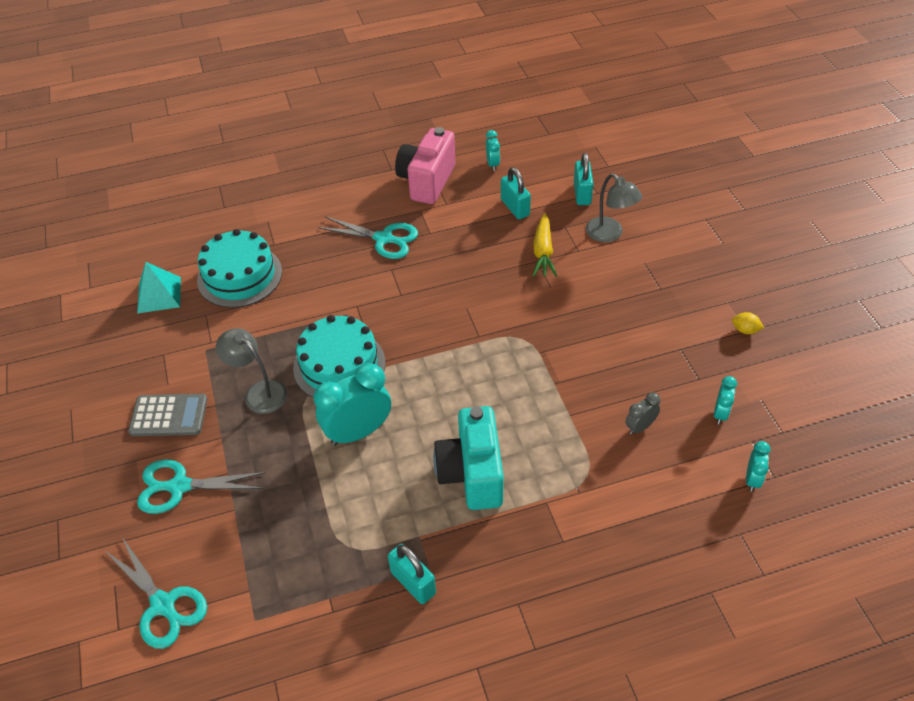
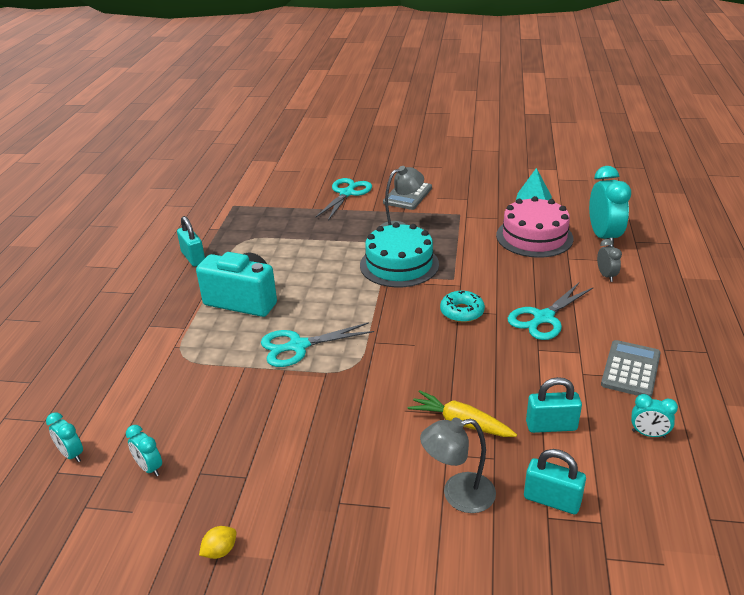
camera: 115 degrees right, 15 degrees down
turquoise scissors [105,537,207,649] -> turquoise scissors moved to [261,322,374,367]
turquoise cake [197,229,282,308] -> pink cake [496,196,574,258]
turquoise clock [314,363,391,446] -> turquoise clock moved to [589,166,631,247]
turquoise padlock [388,544,436,604] -> turquoise padlock turned 75 degrees clockwise [177,216,205,267]
pink camera [395,127,455,204] -> grey calculator [601,340,661,397]
grey clock [625,393,661,435] -> grey clock moved to [597,239,622,282]
none -> turquoise donut [440,291,485,323]

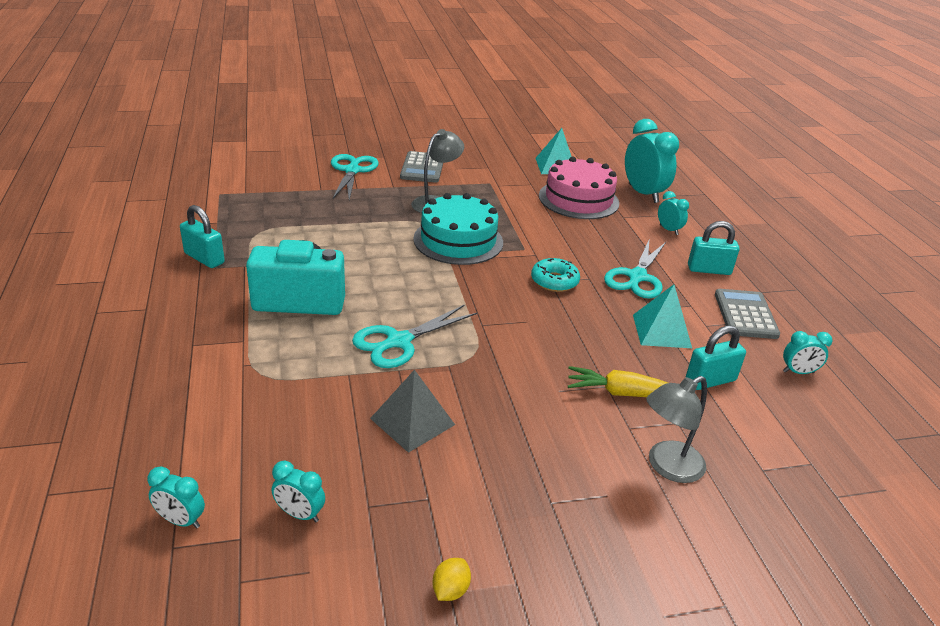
camera: 25 degrees left, 0 degrees up
turquoise padlock [524,449,586,514] -> turquoise padlock moved to [688,221,740,275]
grey clock [597,239,622,282] -> turquoise clock [658,191,689,235]
none -> grey pyramid [370,370,455,453]
none -> turquoise pyramid [633,285,692,348]

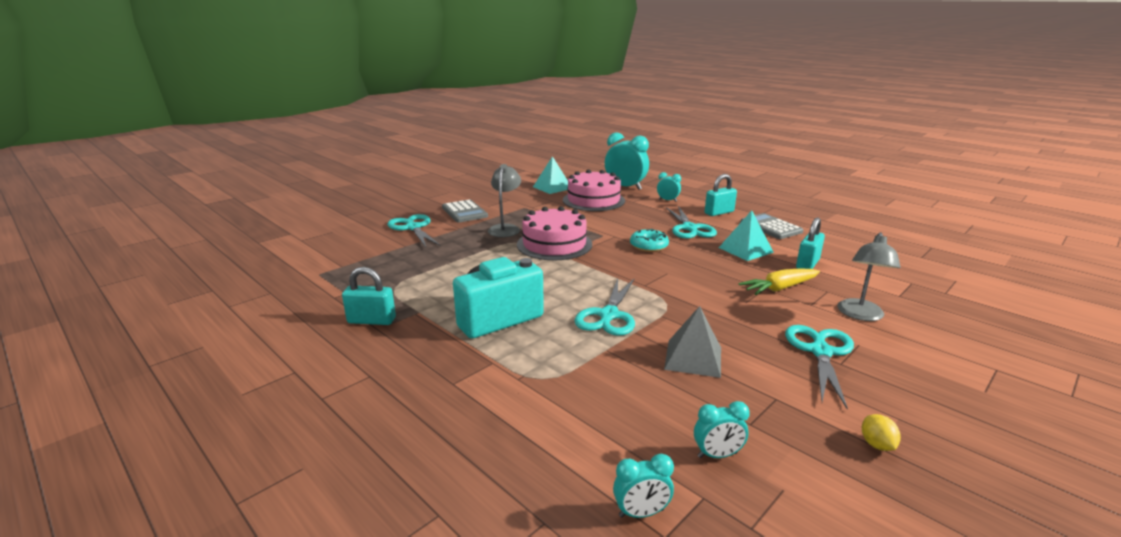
camera: 30 degrees left, 10 degrees down
turquoise cake [413,193,503,265] -> pink cake [517,206,592,260]
turquoise clock [783,331,833,374] -> none
none -> turquoise scissors [785,325,854,410]

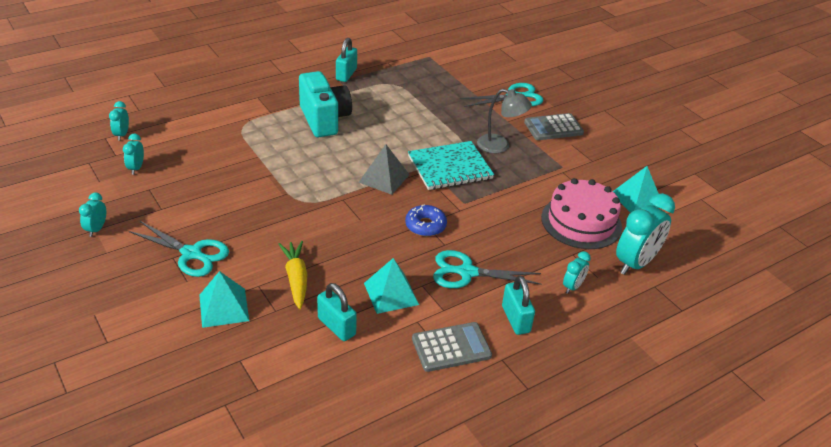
camera: 100 degrees right, 15 degrees up
pink cake [517,206,592,260] -> turquoise notebook [408,141,494,190]
turquoise scissors [575,278,635,336] -> none
turquoise donut [630,229,669,252] -> blue donut [405,205,447,237]
grey pyramid [664,306,721,378] -> grey pyramid moved to [359,144,410,195]
grey lamp [837,232,900,321] -> turquoise pyramid [199,271,249,328]
yellow lemon [862,414,901,451] -> turquoise clock [79,193,106,237]

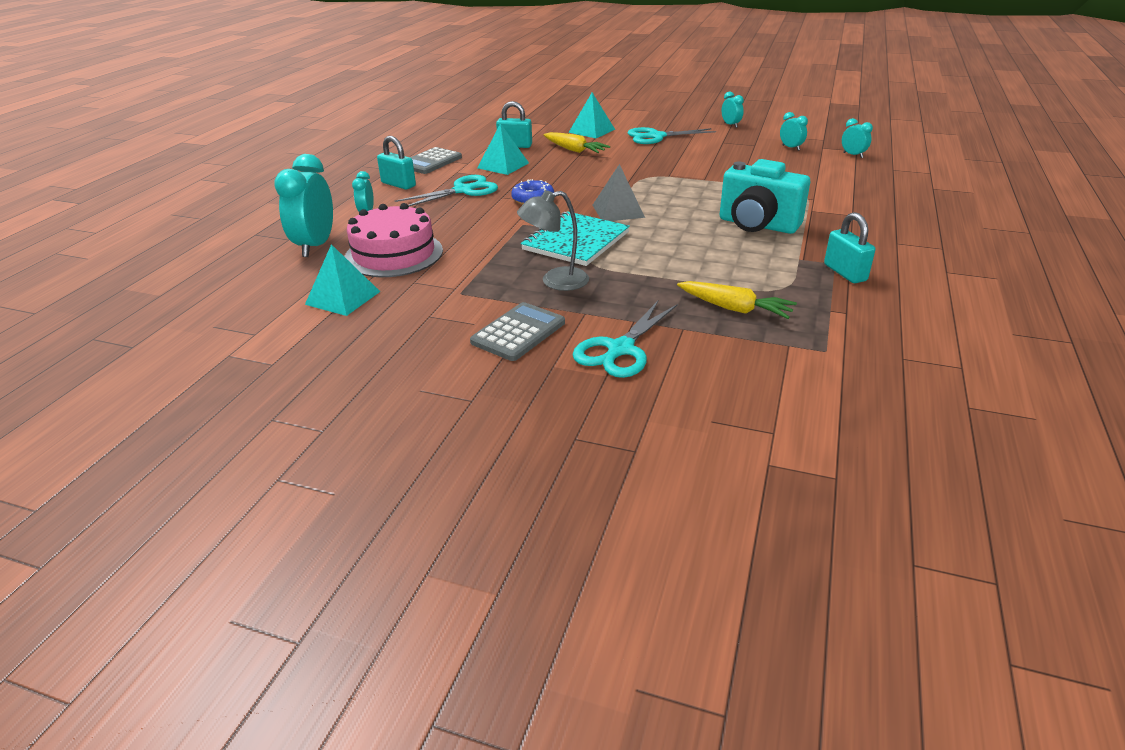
camera: 145 degrees right, 5 degrees down
none -> yellow carrot [677,281,797,319]

